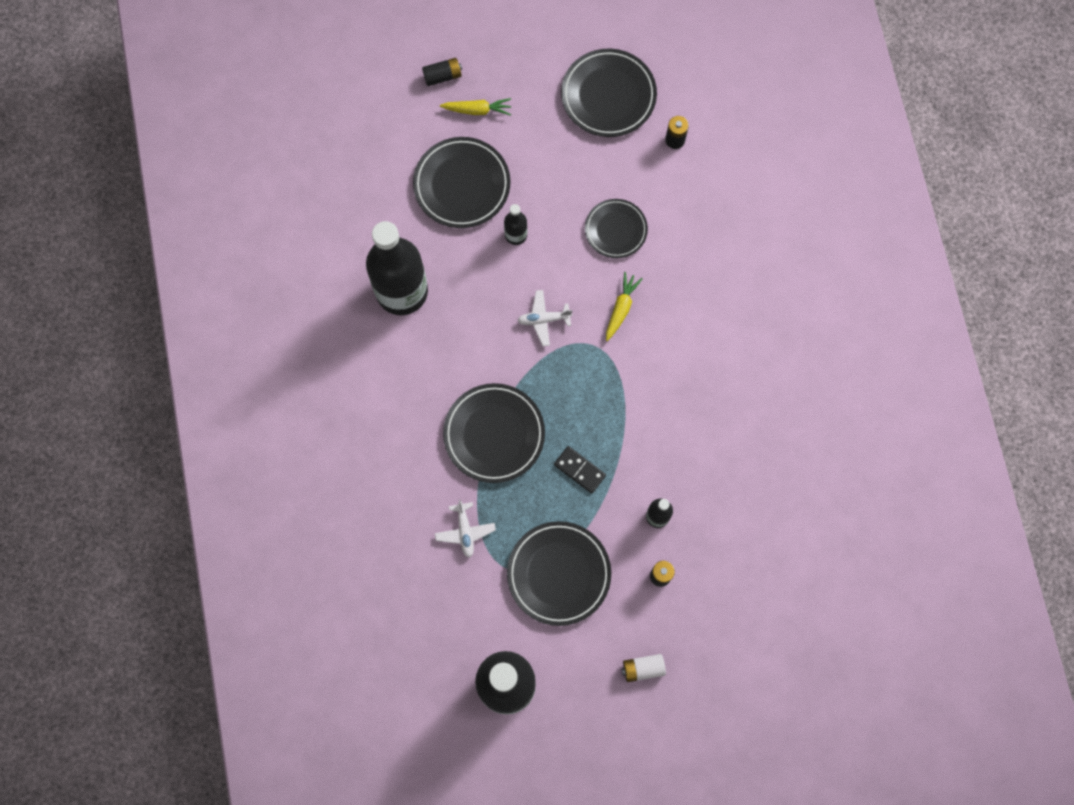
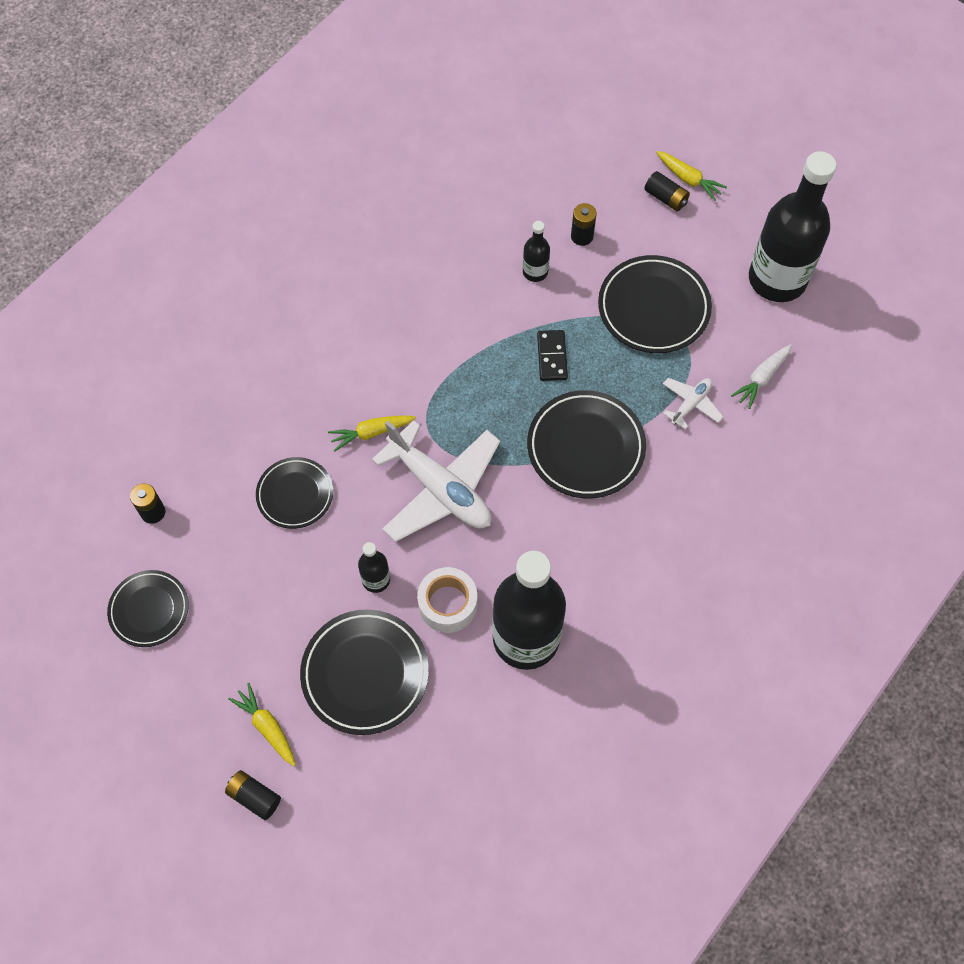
camera: 130 degrees left, 10 degrees down
white plane [517,290,572,346] -> white plane [372,420,500,542], size x2.11
black plate [561,49,657,137] -> black plate [107,570,189,647], size x0.64
white battery [622,654,666,682] -> black battery [644,171,690,211]
none -> white tape [417,567,477,633]
none -> yellow carrot [656,151,727,201]
none -> white carrot [731,344,792,409]

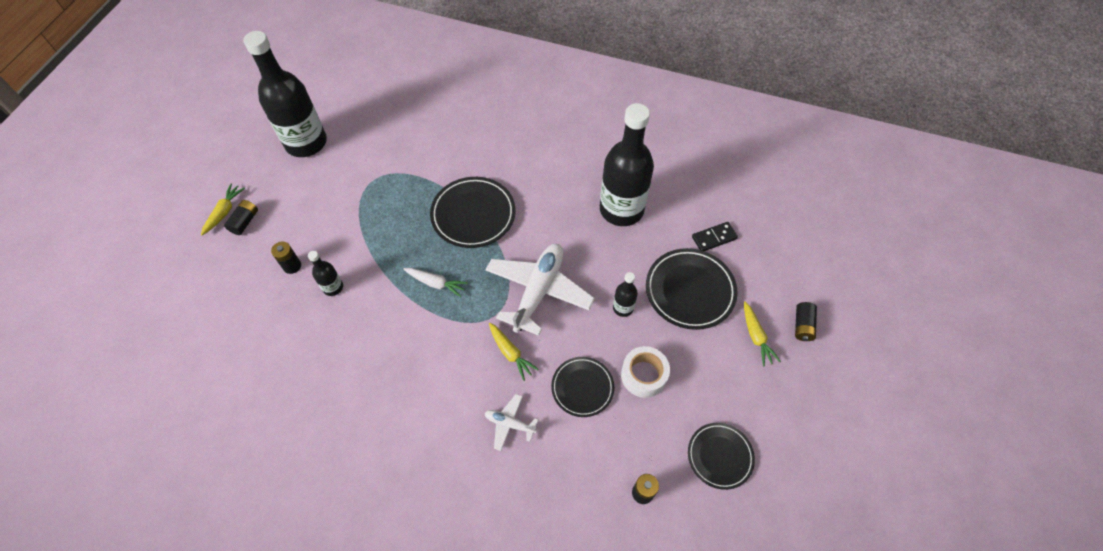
camera: 110 degrees left, 5 degrees down
yellow carrot [228,683,296,766] -> yellow carrot turned 45 degrees counterclockwise [744,301,781,366]
white tape [417,567,477,633] -> white tape moved to [621,346,670,398]
black domino [537,330,568,381] -> black domino moved to [692,222,738,251]
black plate [598,255,712,353] -> none
white plane [663,378,723,429] -> white plane moved to [485,394,538,451]
white carrot [731,344,792,409] -> white carrot moved to [404,268,468,297]

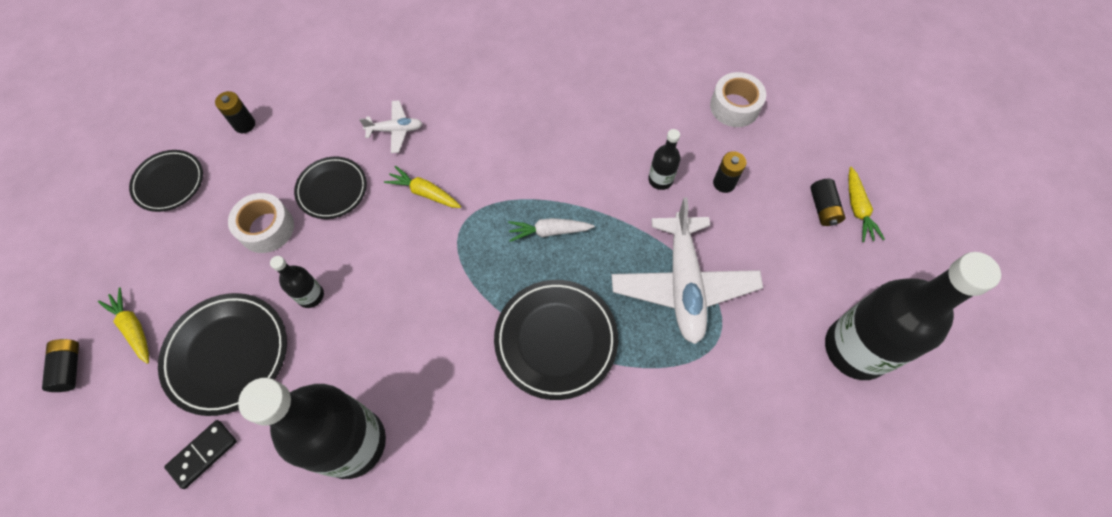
camera: 155 degrees right, 5 degrees up
white plane [485,244,595,336] -> white plane moved to [612,198,763,344]
none -> white tape [710,72,766,127]

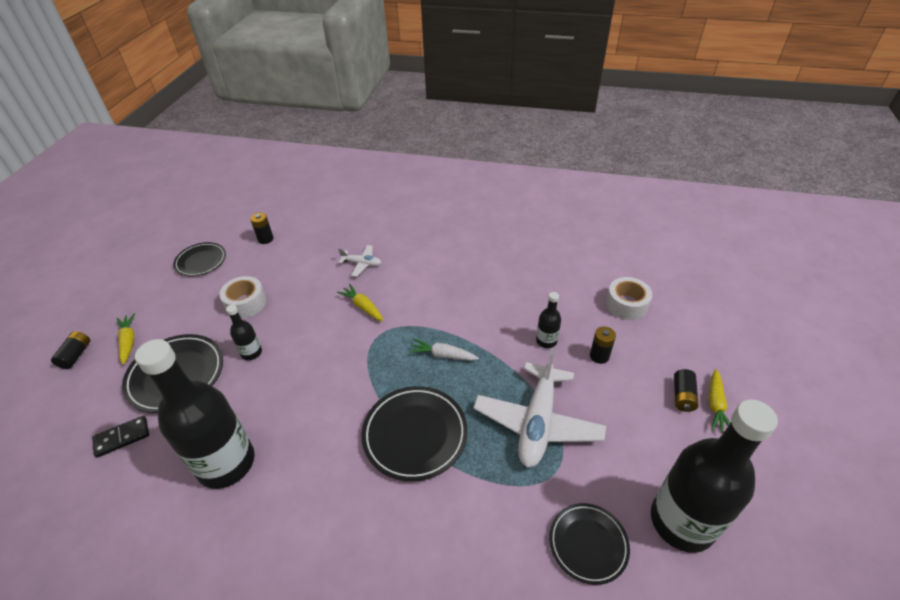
camera: 20 degrees right, 20 degrees down
black plate [294,157,367,219] -> black plate moved to [549,503,630,585]

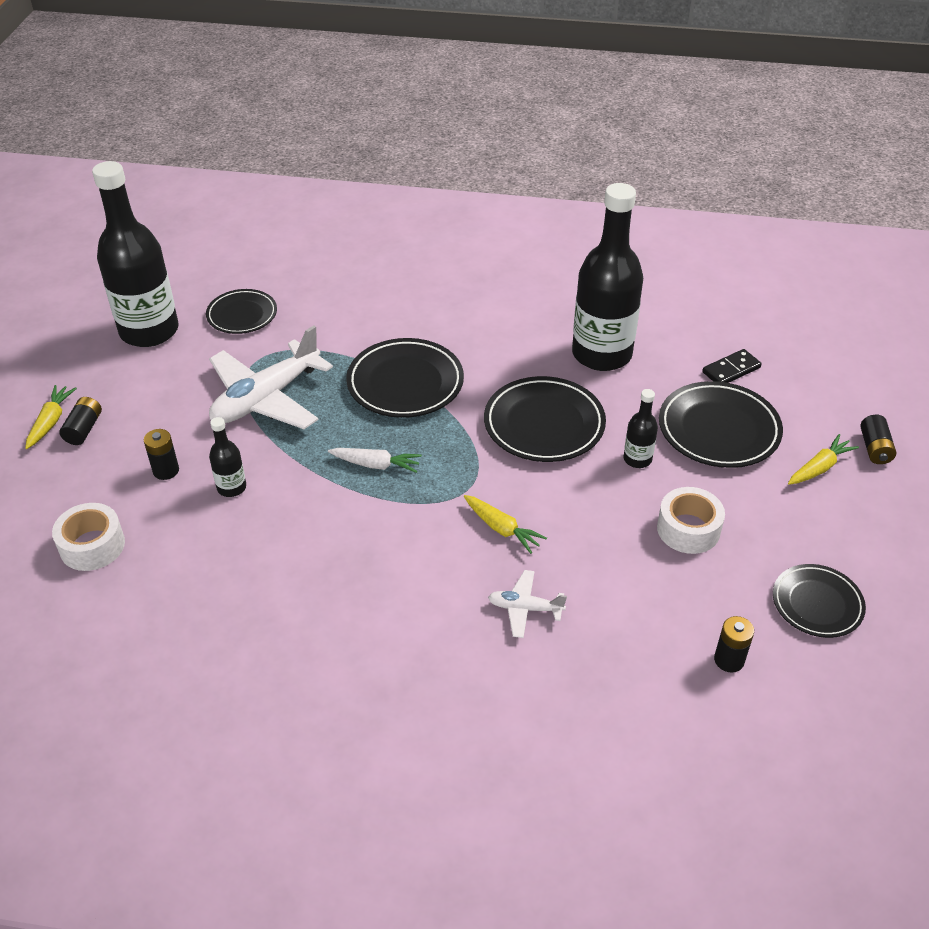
camera: 175 degrees right, 0 degrees up
yellow carrot [117,313,135,365] -> yellow carrot turned 105 degrees counterclockwise [788,434,859,485]
white plane [473,348,606,468] -> white plane turned 150 degrees counterclockwise [209,325,333,429]
none -> black plate [484,376,606,462]

